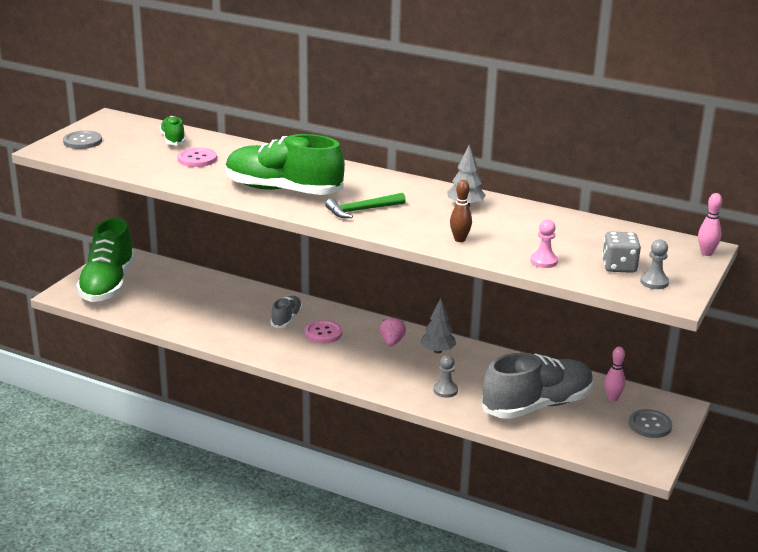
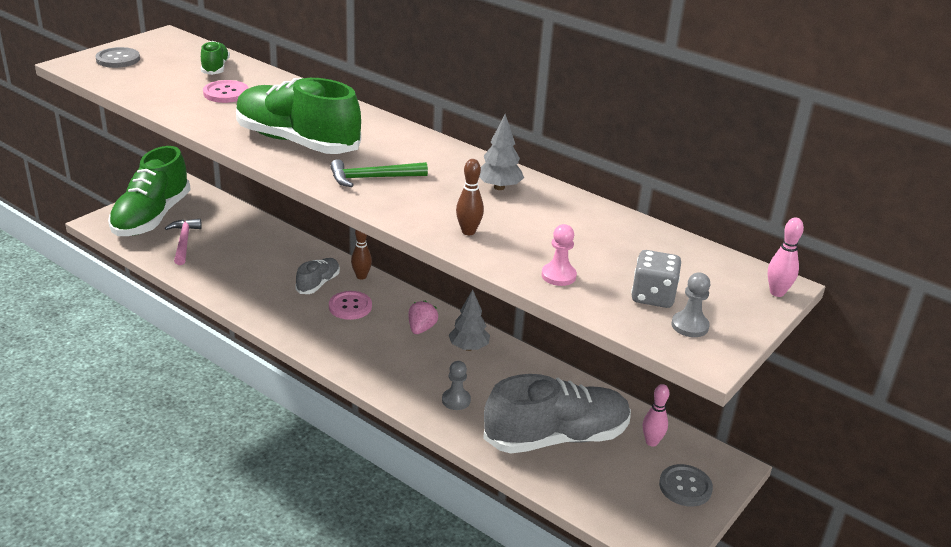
camera: 10 degrees right, 5 degrees up
none -> pink hammer [165,219,202,265]
none -> brown bowling pin [351,229,372,280]

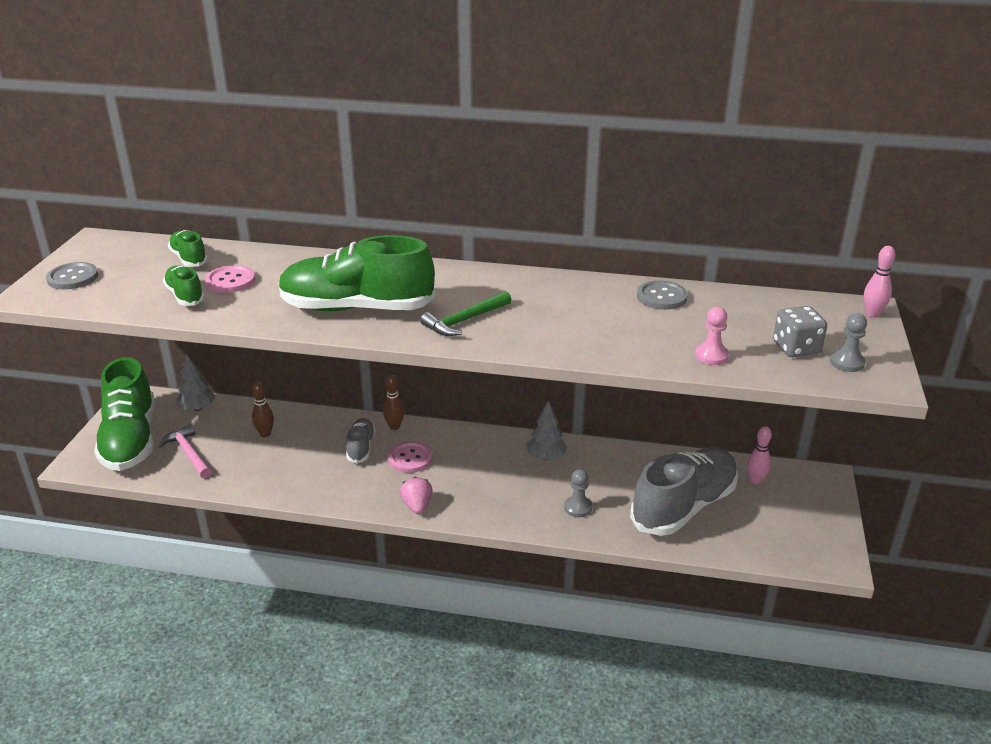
camera: 25 degrees left, 0 degrees up
pink strawberry [408,301,438,334] -> pink strawberry moved to [400,477,433,514]
brown bowling pin [456,159,484,235] -> brown bowling pin moved to [252,381,274,437]
grey tree [479,114,524,190] -> grey tree moved to [177,354,215,411]
grey button [659,464,713,507] -> grey button moved to [637,280,688,310]
none -> green shoe [163,265,205,306]

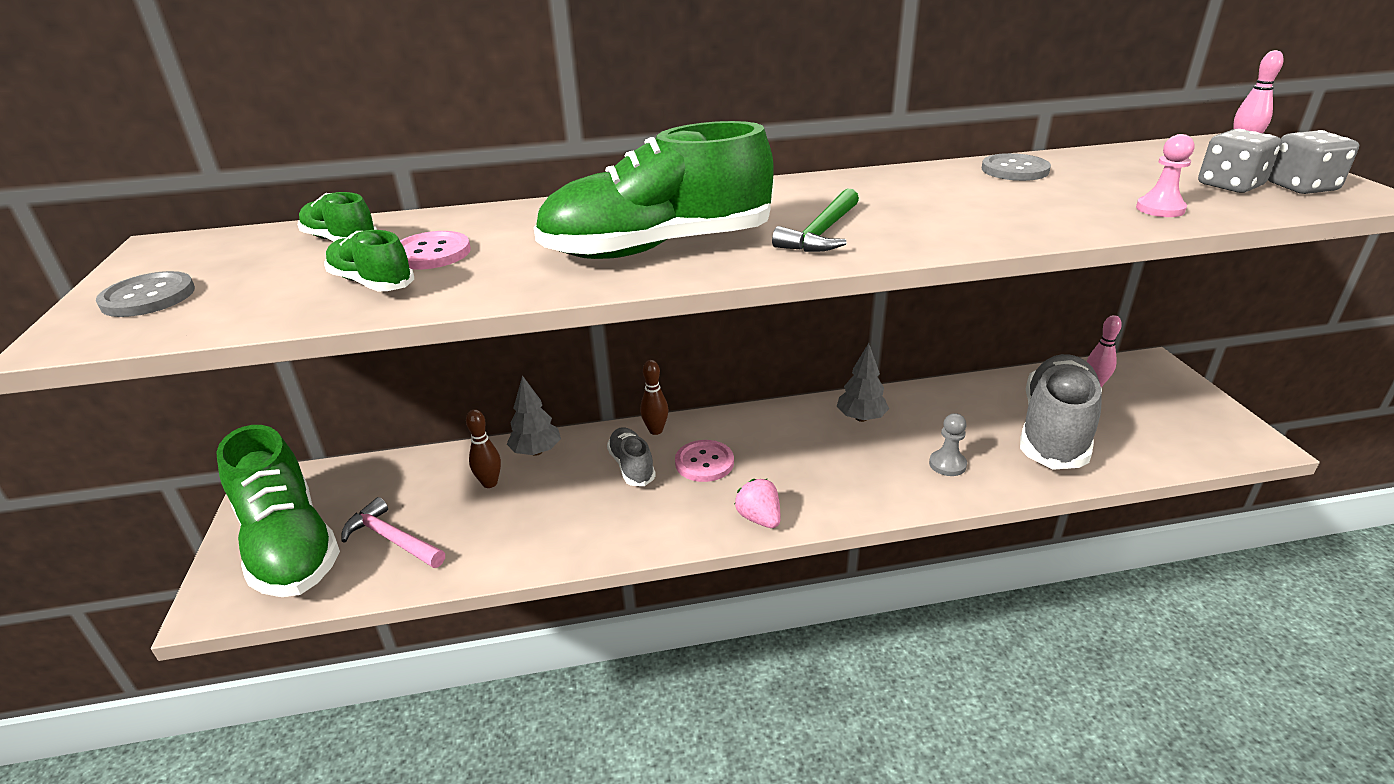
camera: 20 degrees left, 0 degrees up
grey tree [177,354,215,411] -> grey tree moved to [507,375,561,456]
grey pawn [830,313,867,372] -> grey dice [1268,130,1359,194]

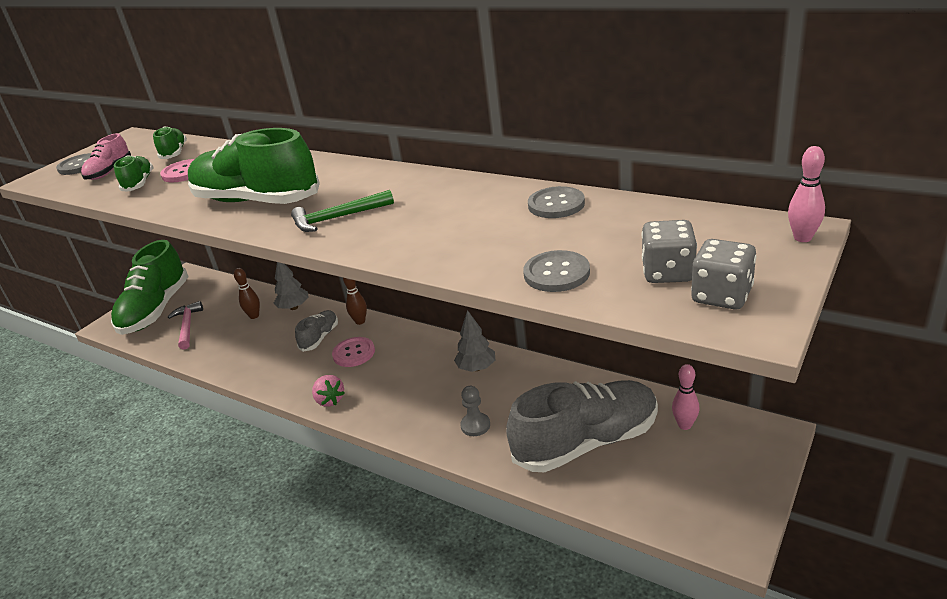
camera: 45 degrees right, 0 degrees up
pink strawberry [735,479,781,528] -> pink strawberry turned 135 degrees clockwise [312,375,345,407]
pink pawn [1136,134,1194,217] -> grey button [523,250,590,292]
none -> pink shoe [81,133,131,180]

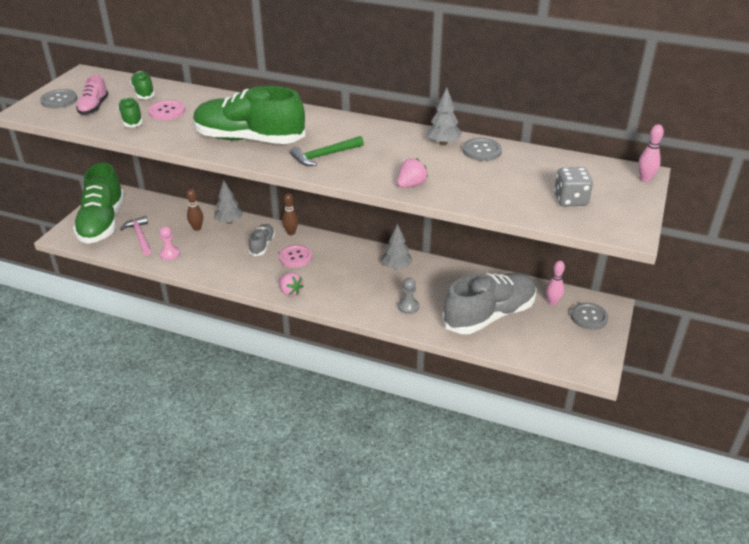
camera: 15 degrees left, 5 degrees up
grey button [523,250,590,292] -> grey button moved to [571,303,608,330]
grey dice [691,239,756,310] -> none
none -> pink pawn [160,226,180,260]
none -> pink strawberry [397,158,428,188]
none -> grey tree [426,87,462,145]

